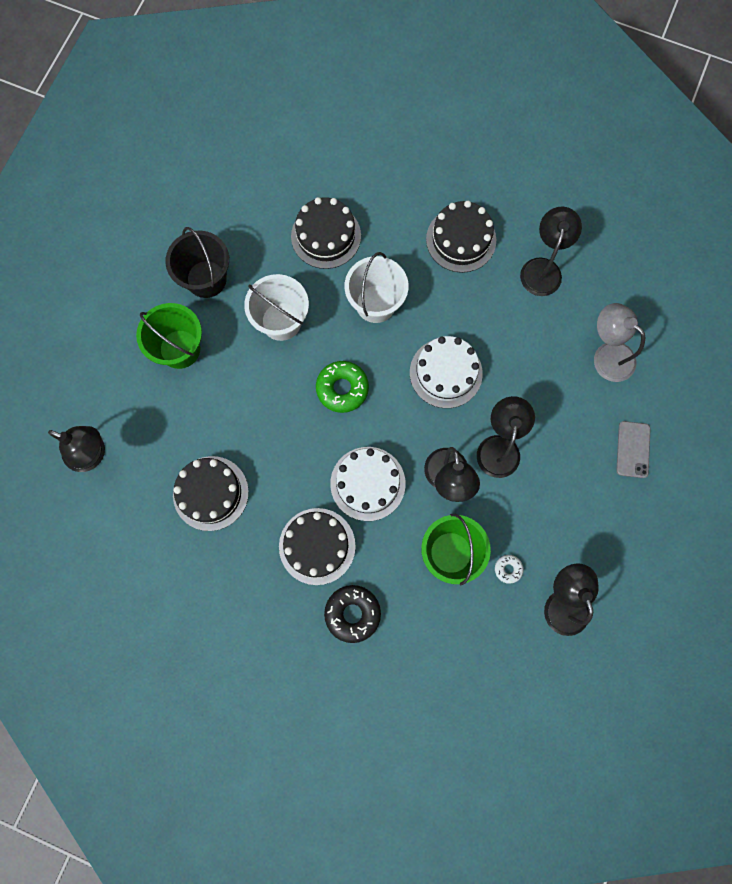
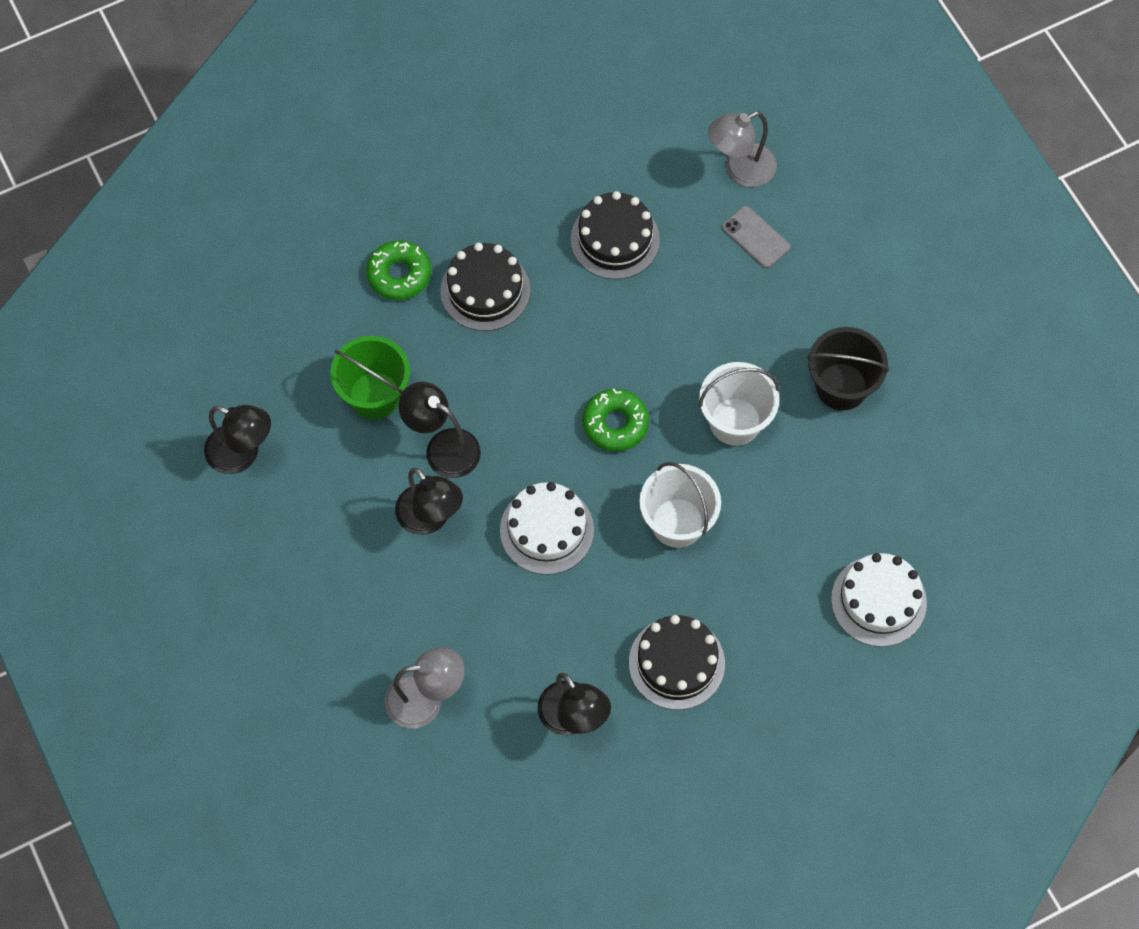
camera: 130 degrees right, 10 degrees down
black lamp [48,426,105,472] -> grey lamp [708,111,777,187]
green bucket [136,303,202,369] -> none
black cake [291,197,361,269] -> none
black donut [324,585,381,643] -> green donut [366,240,431,300]
white cake [330,447,406,521] -> white cake moved to [831,553,927,647]
white donut [495,555,523,584] -> none
grey phone [616,421,651,478] -> grey phone moved to [722,206,791,268]

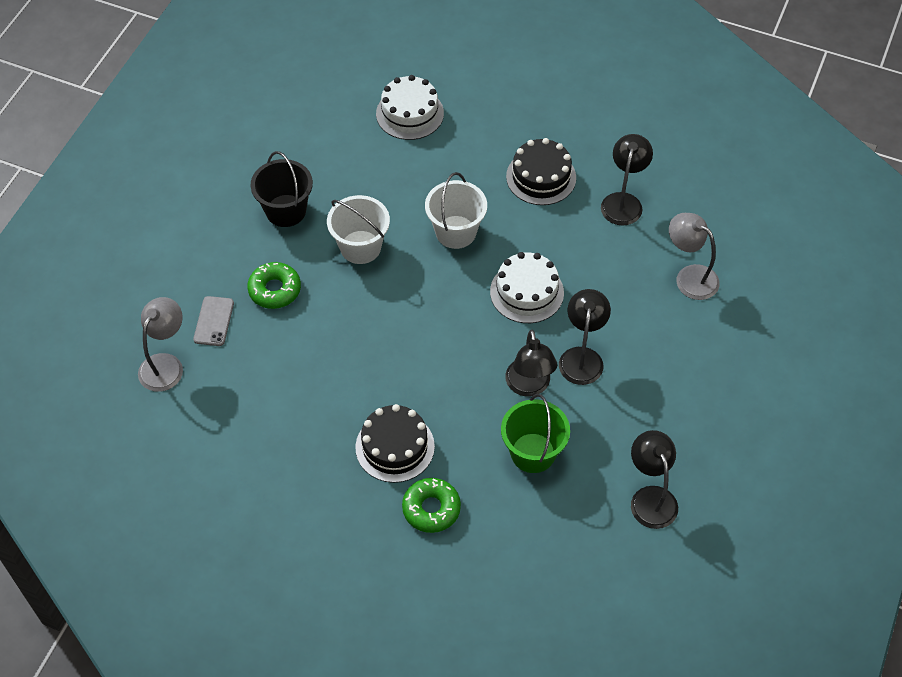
camera: 130 degrees left, 10 degrees down
black cake [571,191,660,280] -> none
green donut [583,389,649,451] -> green donut moved to [247,262,301,309]
grey lamp [708,111,777,187] -> grey lamp turned 90 degrees counterclockwise [138,297,183,392]

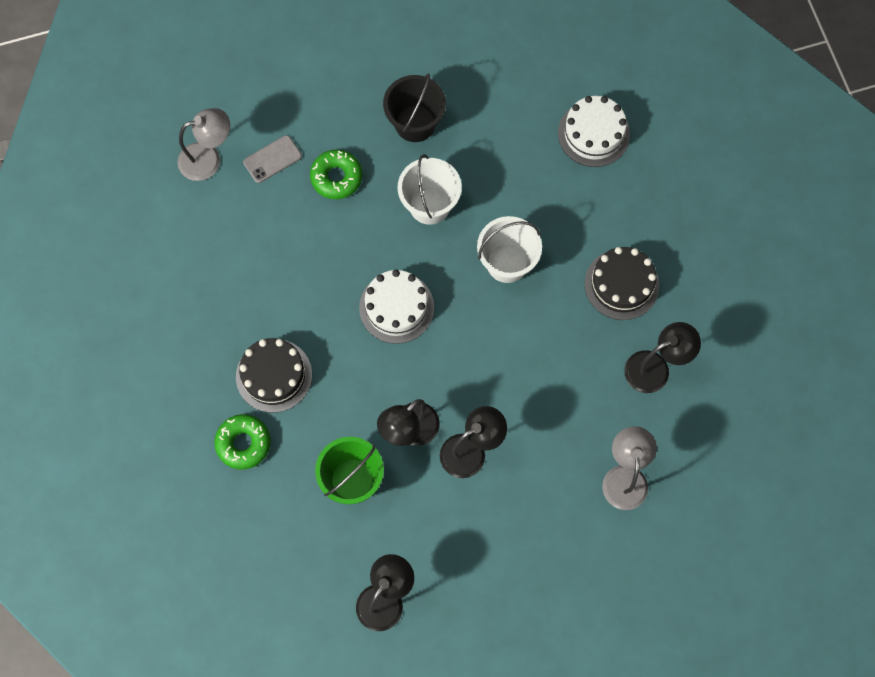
camera: 50 degrees right, 15 degrees up
white cake [490,252,564,323] -> white cake moved to [359,270,434,344]

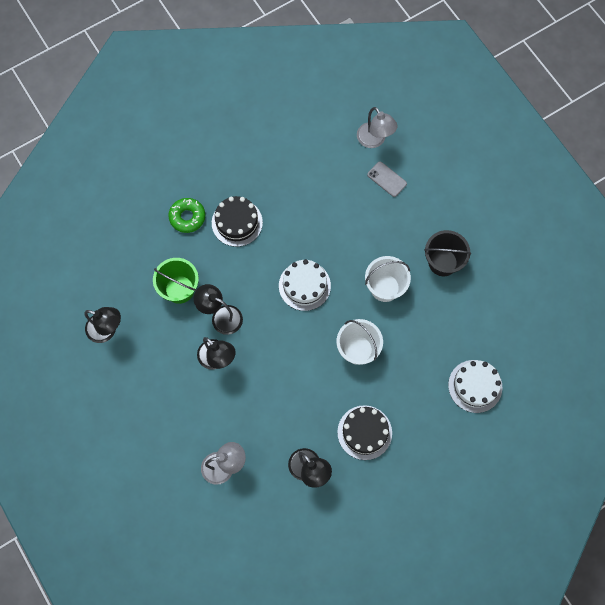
camera: 75 degrees right, 0 degrees up
green donut [310,150,363,199] -> none

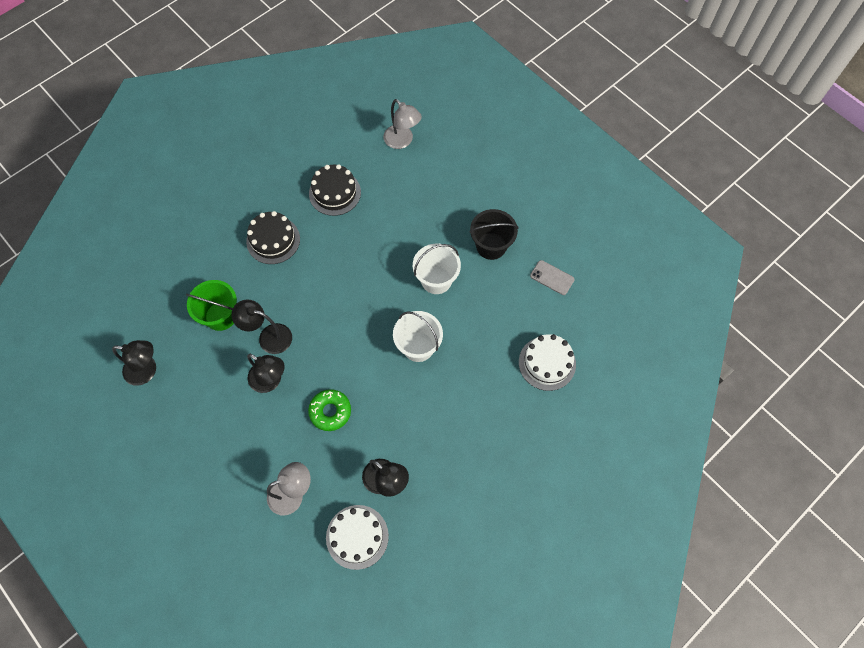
camera: 10 degrees left, 5 degrees down
green donut [168,198,205,233] -> green donut moved to [308,389,351,431]
white cake [279,259,331,311] -> white cake moved to [326,505,389,570]
black cake [337,405,392,460] -> black cake moved to [309,164,361,216]
grey phone [367,162,407,197] -> grey phone moved to [530,260,575,295]

